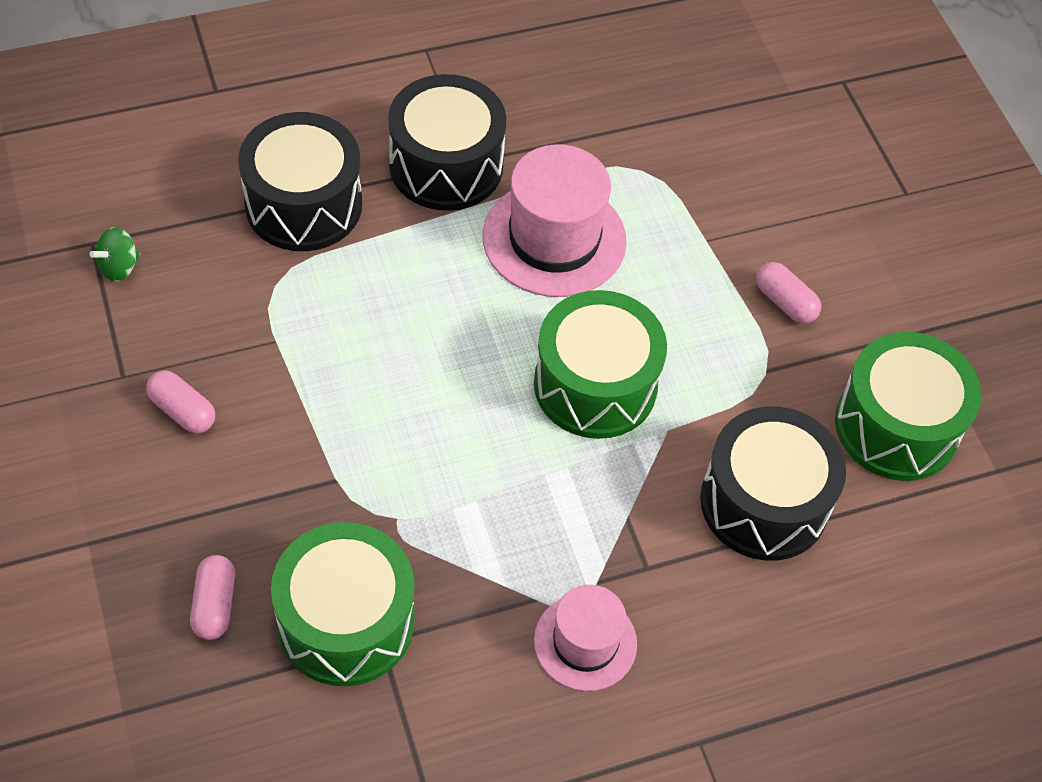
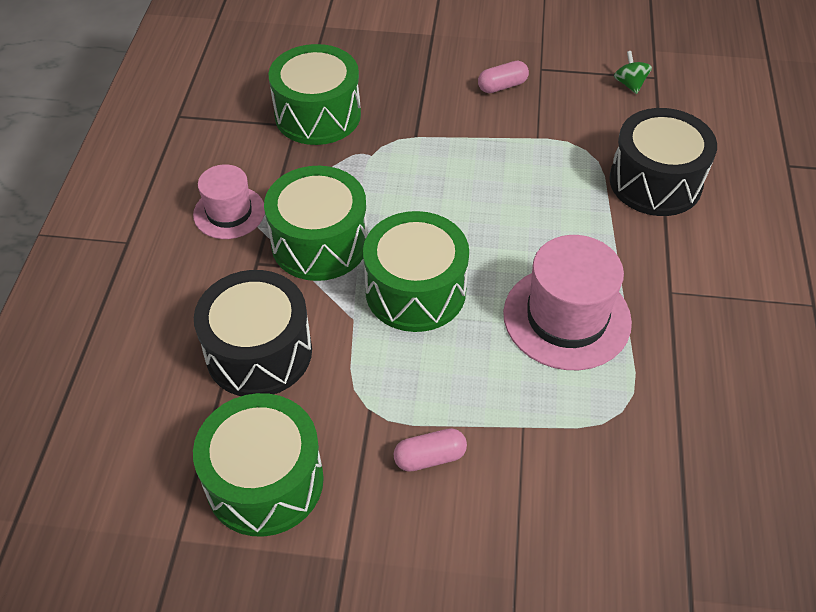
camera: 120 degrees right, 5 degrees down
pink capsule [190,555,235,640] -> none
black drum [388,74,506,211] -> none
none -> green drum [264,166,368,281]

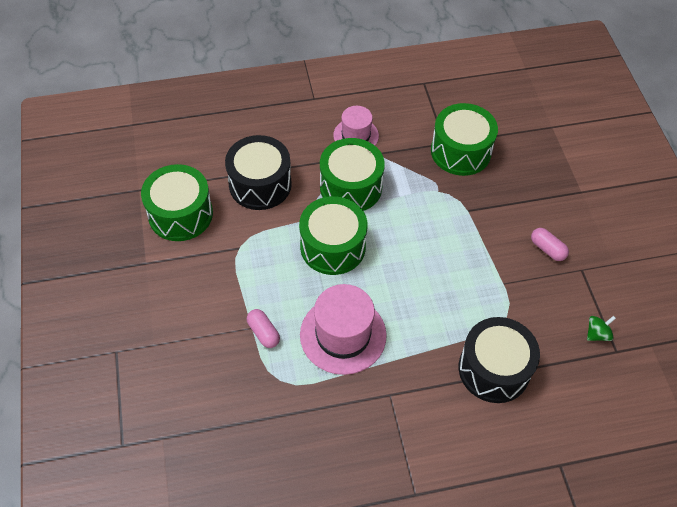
camera: 70 degrees right, 5 degrees up
pink capsule [394,428,467,472] -> pink capsule moved to [247,309,280,348]

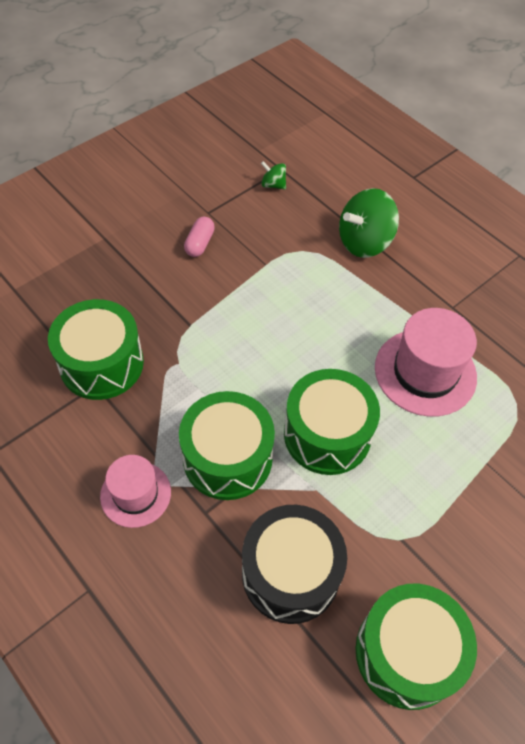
camera: 120 degrees left, 0 degrees up
pink capsule [247,309,280,348] -> none
black drum [459,317,540,403] -> green spinning top [339,188,399,258]

